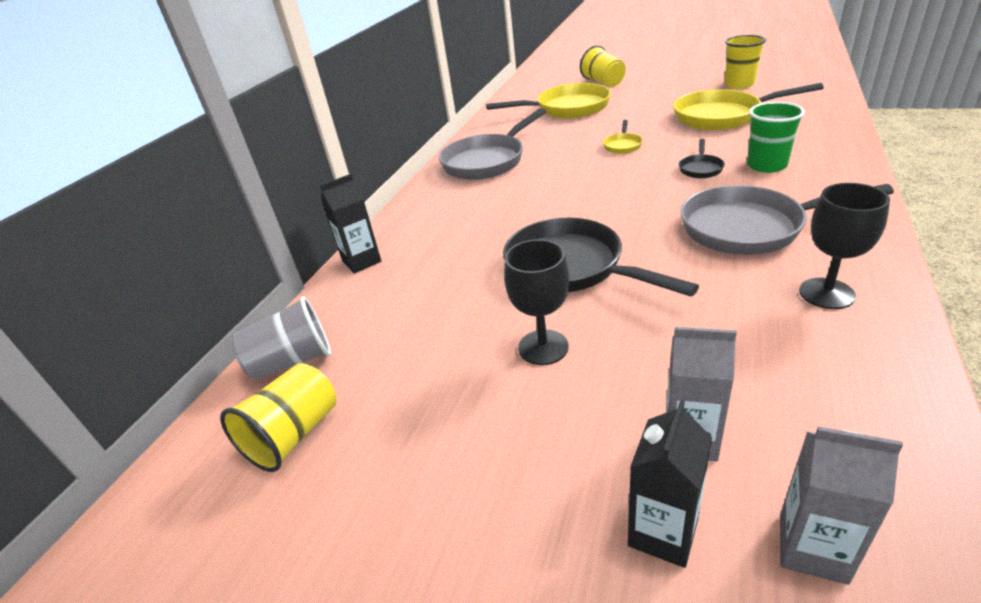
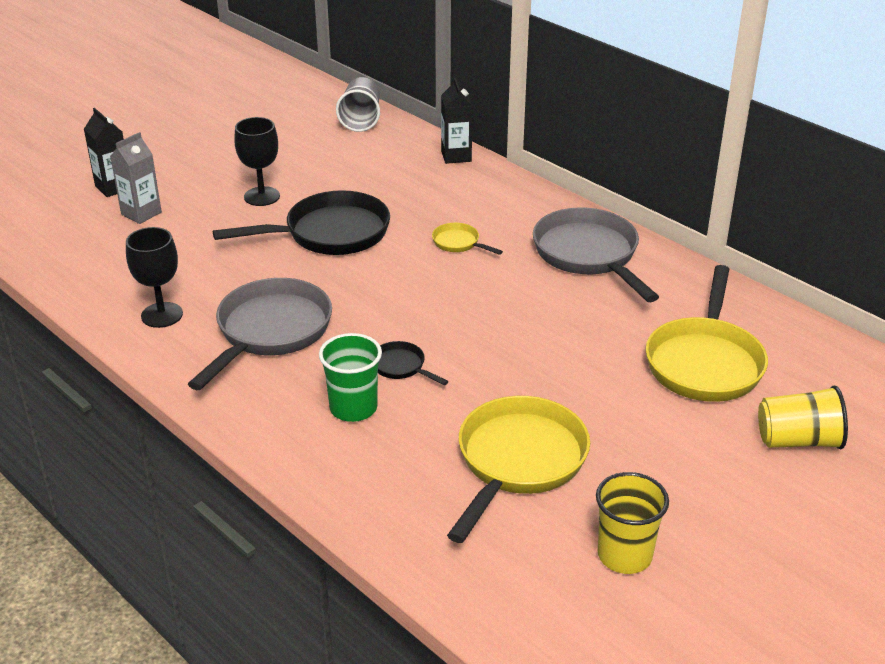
camera: 110 degrees right, 0 degrees up
yellow cup [220,363,336,472] -> none
yellow pan [603,120,643,154] -> yellow pan moved to [432,223,503,255]
grey carton [780,427,903,585] -> none

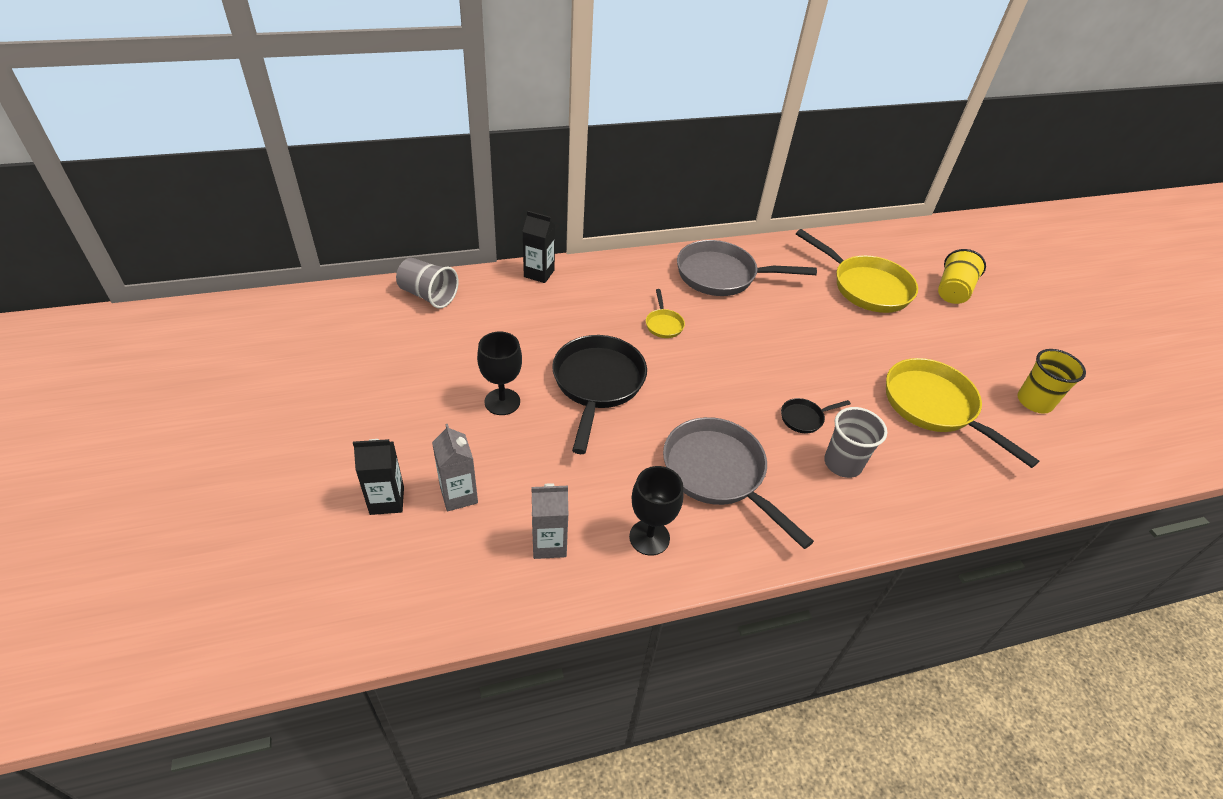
camera: 65 degrees left, 10 degrees up
green cup [319,333,382,422] -> grey cup [824,407,887,478]
yellow pan [432,223,503,255] -> yellow pan turned 75 degrees counterclockwise [646,289,685,338]
none -> grey carton [531,483,568,559]

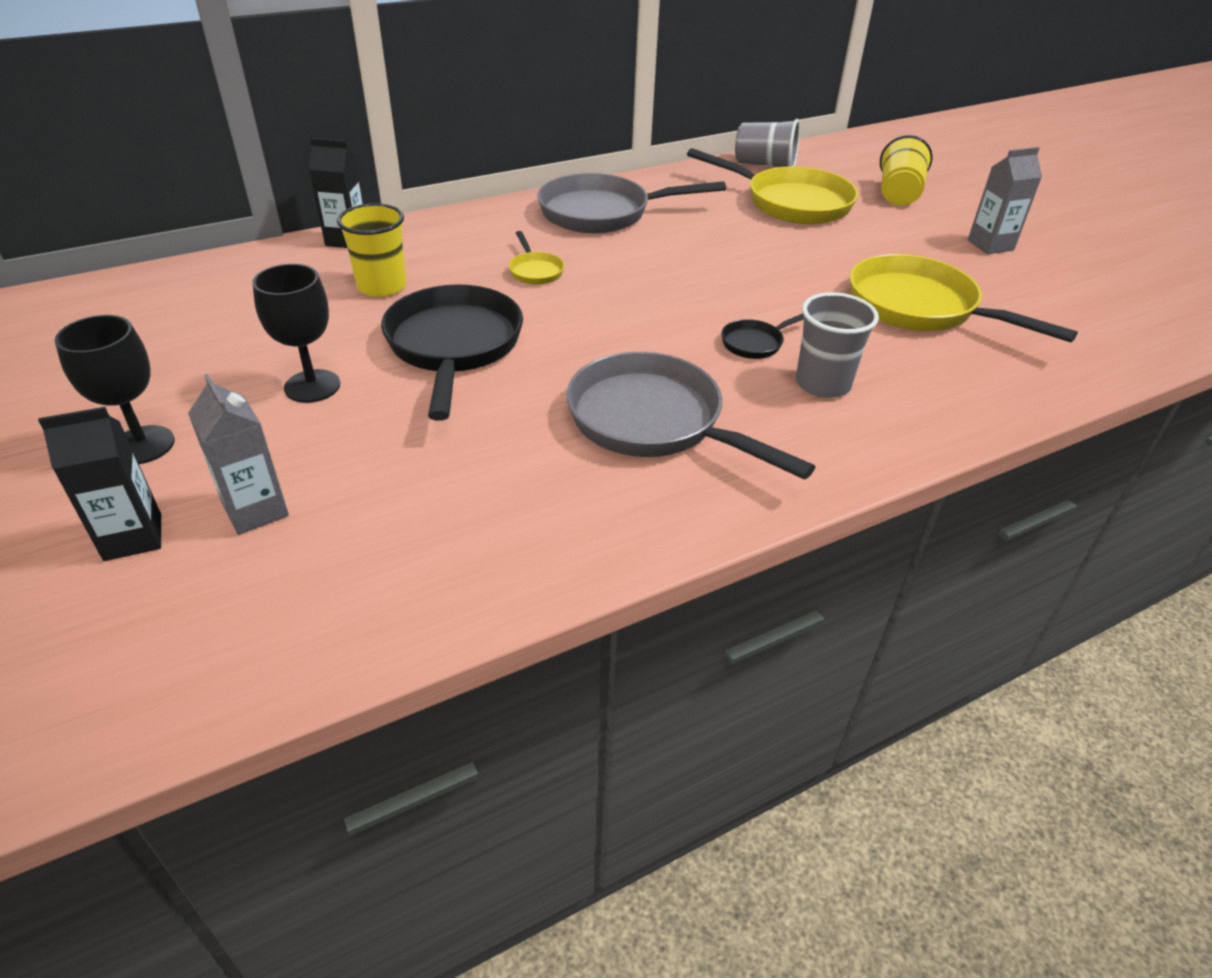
camera: 10 degrees left, 5 degrees down
grey cup [396,258,459,308] -> grey cup moved to [735,119,800,167]
grey carton [531,483,568,559] -> grey carton moved to [968,147,1042,254]
black goblet [629,466,684,556] -> black goblet moved to [55,315,175,464]
yellow cup [1018,349,1086,414] -> yellow cup moved to [337,203,406,297]

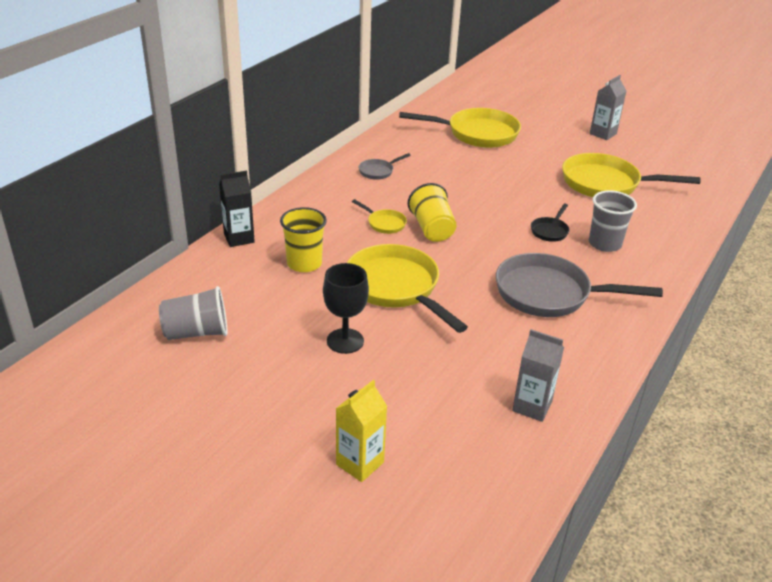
camera: 30 degrees left, 5 degrees down
black carton [38,407,161,561] -> yellow carton [336,380,387,482]
black goblet [55,315,175,464] -> none
grey carton [188,374,289,535] -> grey carton moved to [512,329,564,422]
black pan [381,284,523,421] -> yellow pan [347,244,468,333]
grey pan [537,173,726,233] -> grey pan [359,153,411,180], size x0.45
grey cup [735,119,800,167] -> grey cup moved to [159,286,228,340]
yellow cup [880,135,933,206] -> yellow cup moved to [408,183,456,242]

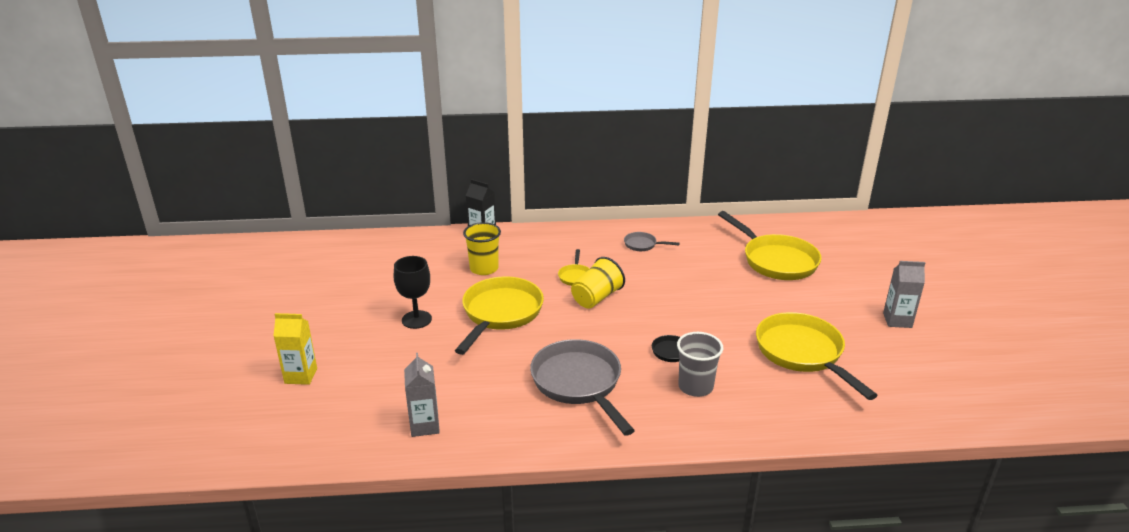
camera: 55 degrees right, 5 degrees down
grey cup [159,286,228,340] -> none

